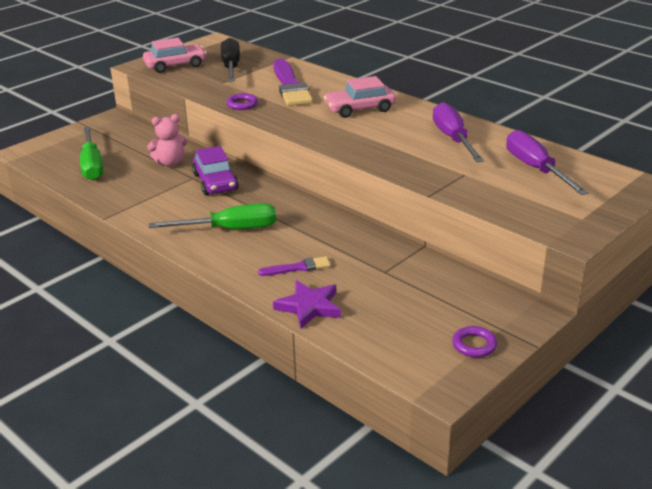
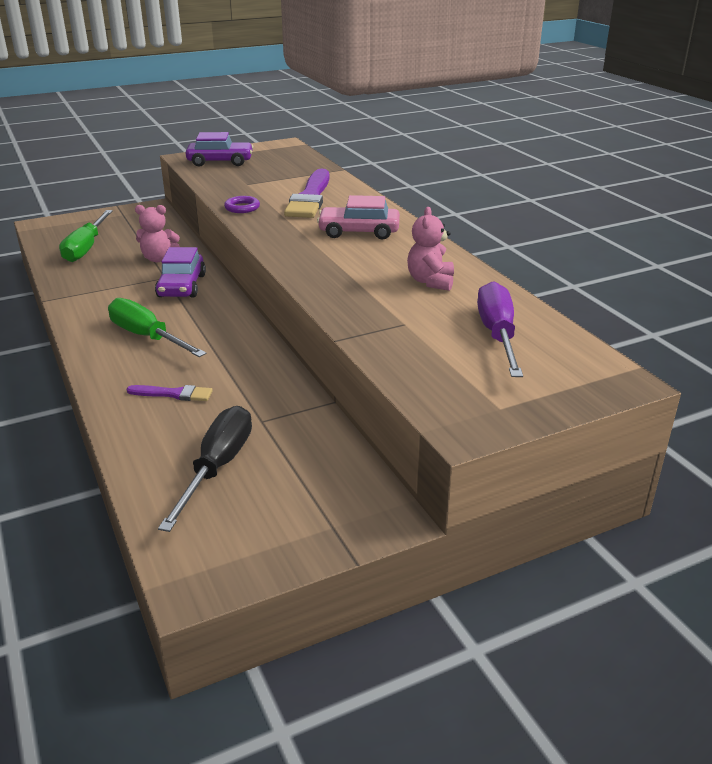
camera: 20 degrees right, 0 degrees up
pink car [143,38,207,73] -> purple car [186,132,254,167]
green screwdriver [149,203,276,229] -> green screwdriver turned 150 degrees counterclockwise [108,298,206,357]
black screwdriver [221,38,240,82] -> black screwdriver moved to [158,406,252,532]
purple star [273,280,341,328] -> none
purple screwdriver [433,102,484,162] -> pink teddy bear [407,207,454,291]
purple ring [452,326,497,358] -> none

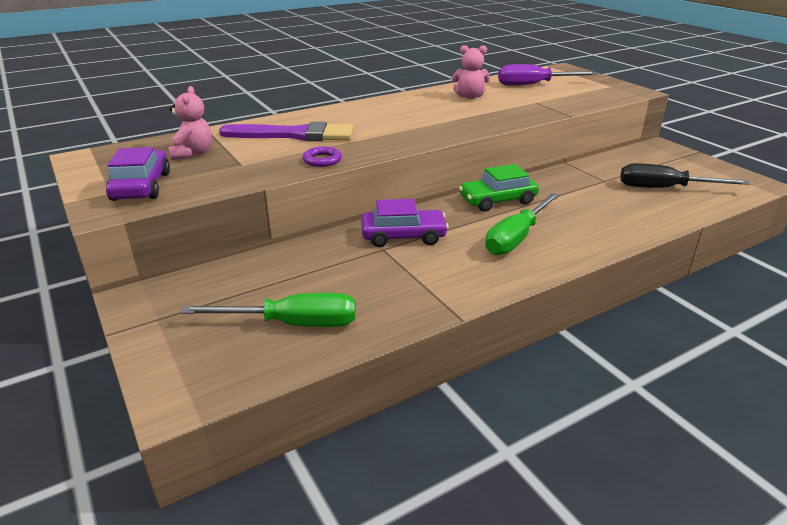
camera: 95 degrees left, 0 degrees up
purple brush [127,385,213,401] -> none
pink teddy bear [135,205,180,262] -> pink teddy bear moved to [169,86,212,160]
pink car [317,195,400,240] -> none
none -> green car [459,164,539,211]

